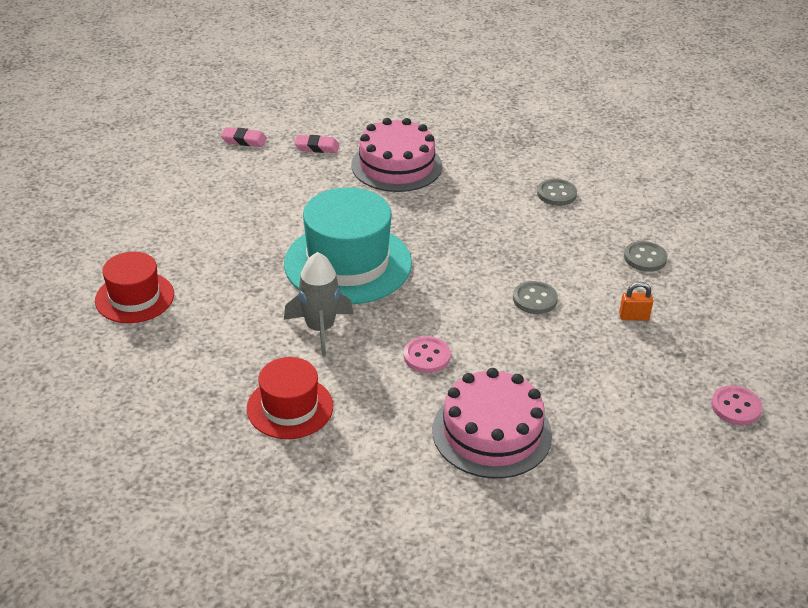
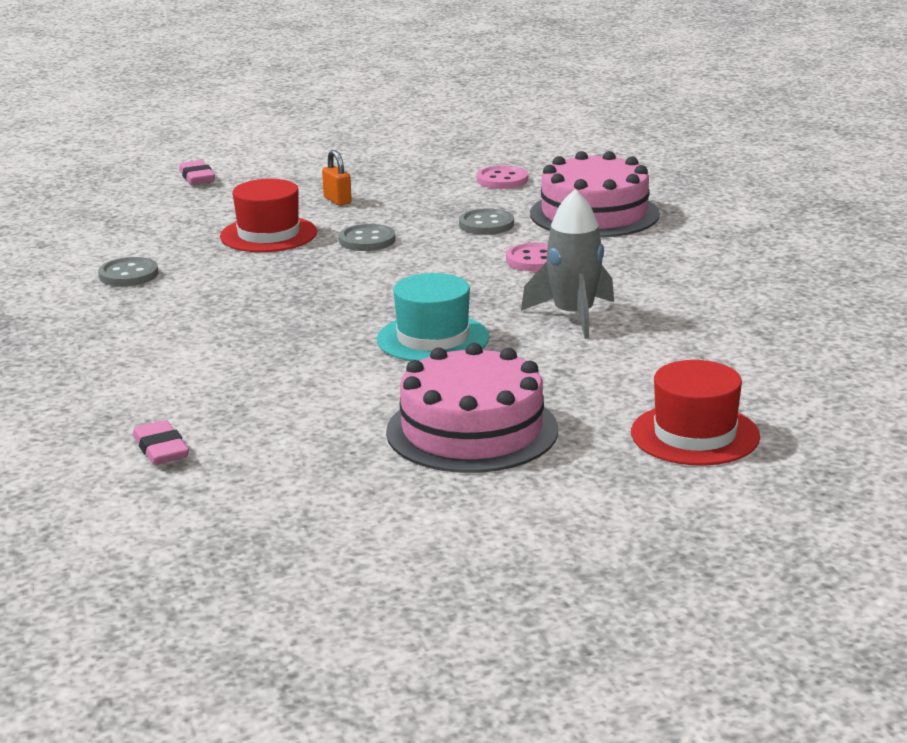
camera: 120 degrees left, 15 degrees down
pink eraser [221,127,267,147] -> pink eraser moved to [179,160,215,185]
red hat [247,357,333,439] -> red hat moved to [220,179,317,252]
turquoise hat [284,187,412,304] -> turquoise hat [377,273,490,361], size x0.59
pink cake [351,118,442,192] -> pink cake moved to [386,343,558,473]
grey button [624,241,667,272] -> grey button moved to [459,209,514,235]
pink button [711,385,762,425] -> pink button moved to [477,166,528,189]

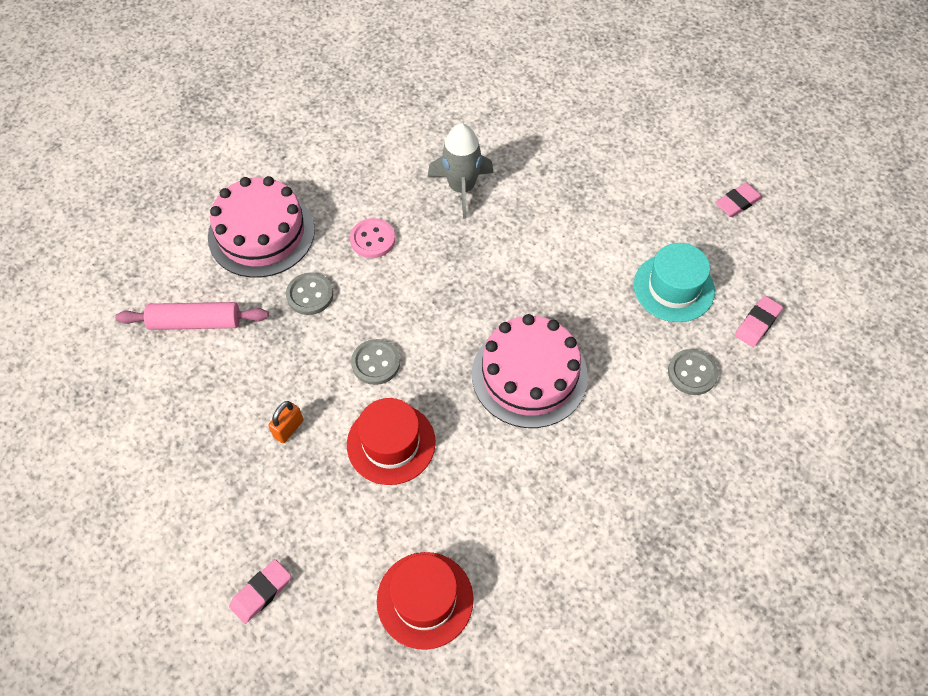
camera: 115 degrees left, 35 degrees up
grey button [98,257,158,286] -> grey button moved to [668,349,718,395]
turquoise hat [377,273,490,361] -> turquoise hat moved to [634,243,715,322]
pink cake [386,343,558,473] -> pink cake moved to [472,314,588,428]
pink button [477,166,528,189] -> pink rolling pin [115,302,269,330]
red hat [631,360,760,466] -> red hat moved to [377,552,474,650]
none -> pink eraser [715,182,763,217]

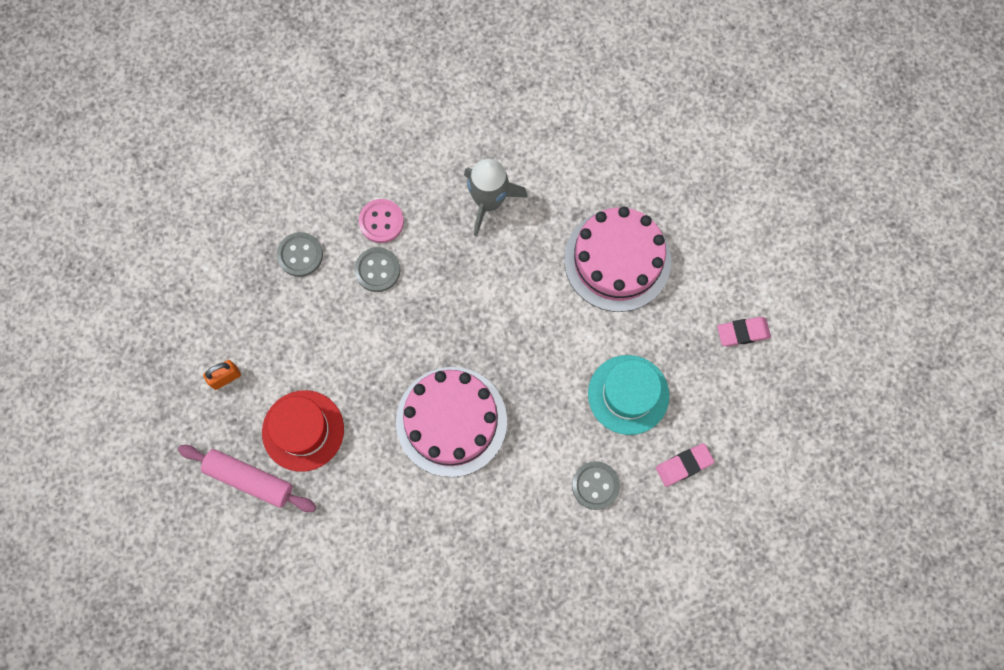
camera: 25 degrees right, 15 degrees up
pink rolling pin [115,302,269,330] -> pink rolling pin moved to [178,445,316,512]
pink cake [208,176,315,278] -> pink cake moved to [564,207,671,312]
pink eraser [229,559,291,624] -> none
grey button [351,339,400,385] -> grey button moved to [354,247,400,292]
red hat [377,552,474,650] -> none

